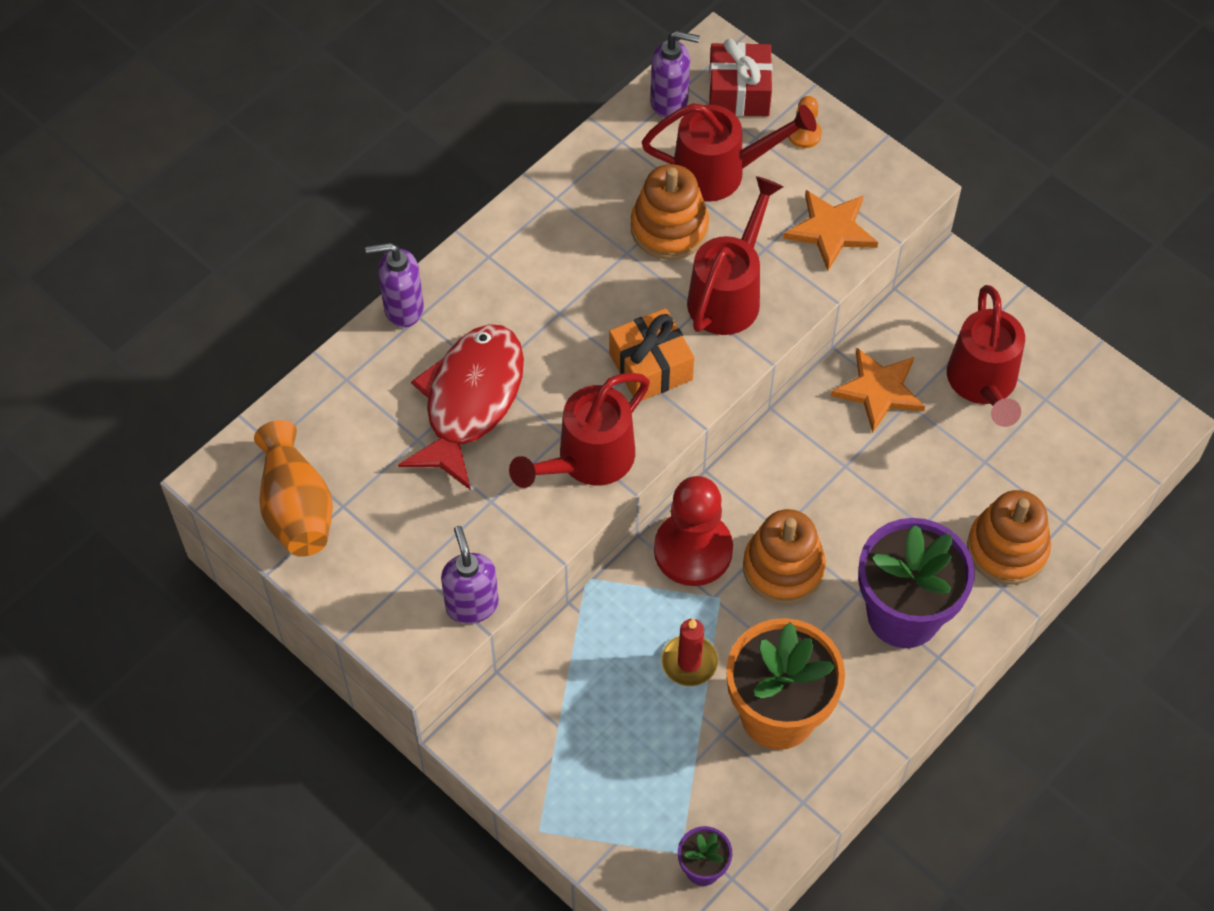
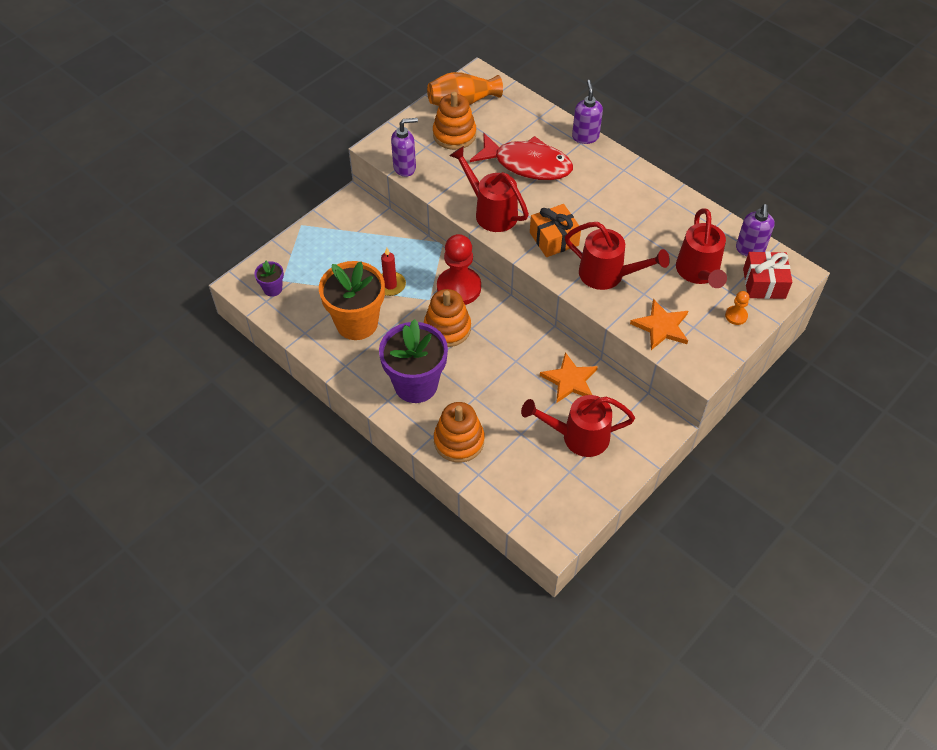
camera: 90 degrees right, 5 degrees down
orange stacking toy [631,164,709,260] -> orange stacking toy moved to [433,92,476,150]

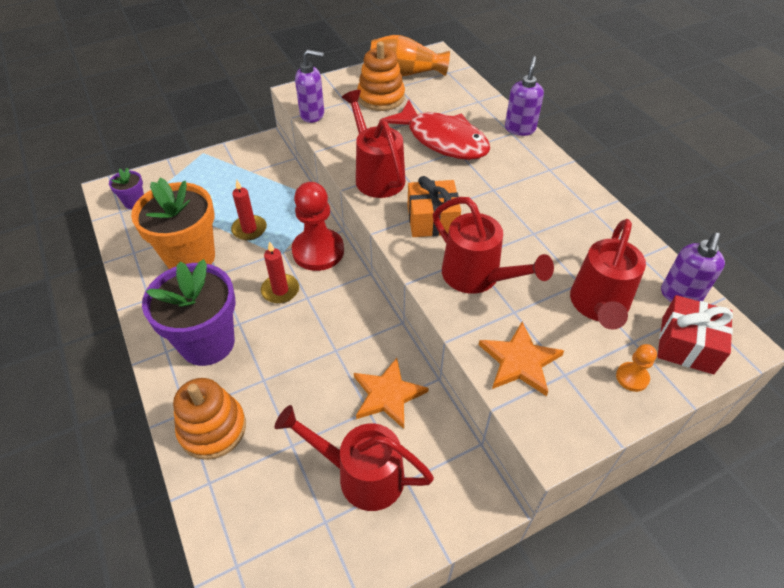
camera: 20 degrees right, 5 degrees down
orange stacking toy [424,289,471,347] -> red candle [261,241,299,304]

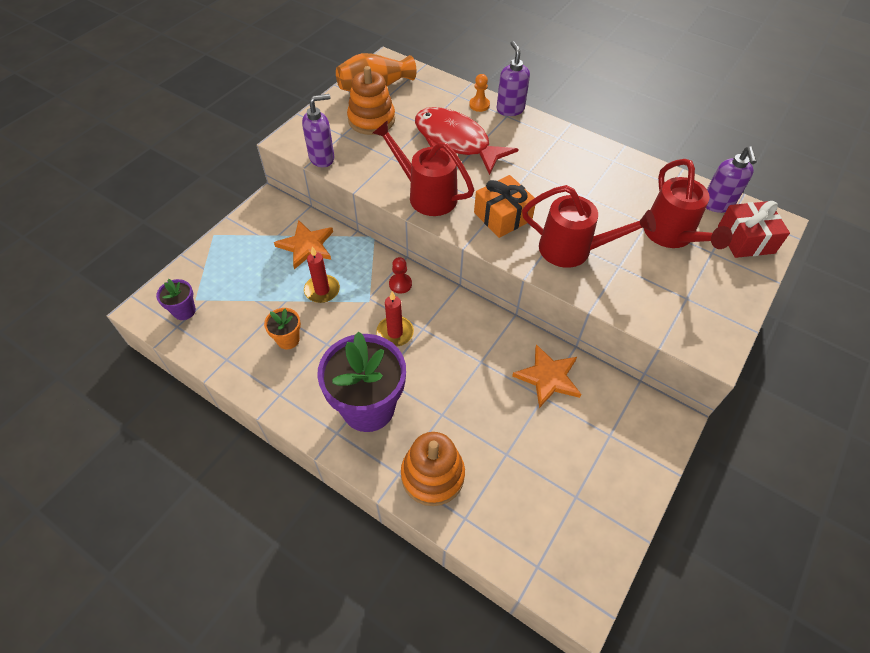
camera: 30 degrees left, 5 degrees up
orange flower pot [131,178,215,269] -> orange flower pot [264,308,301,349], size x0.46
red watering can [274,405,434,511] -> none
red pawn [292,182,344,271] -> red pawn [389,257,412,294], size x0.46
red fish [379,100,490,160] -> red fish turned 150 degrees counterclockwise [415,107,518,175]
orange star [479,321,564,396] -> orange star moved to [274,220,333,269]
orange pawn [616,344,657,392] -> orange pawn moved to [469,74,490,112]

